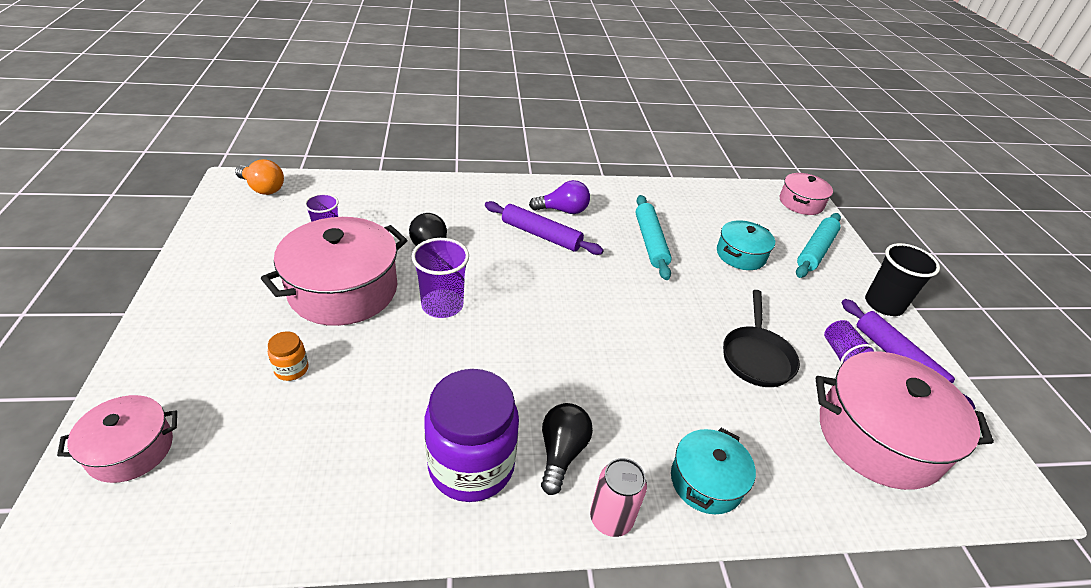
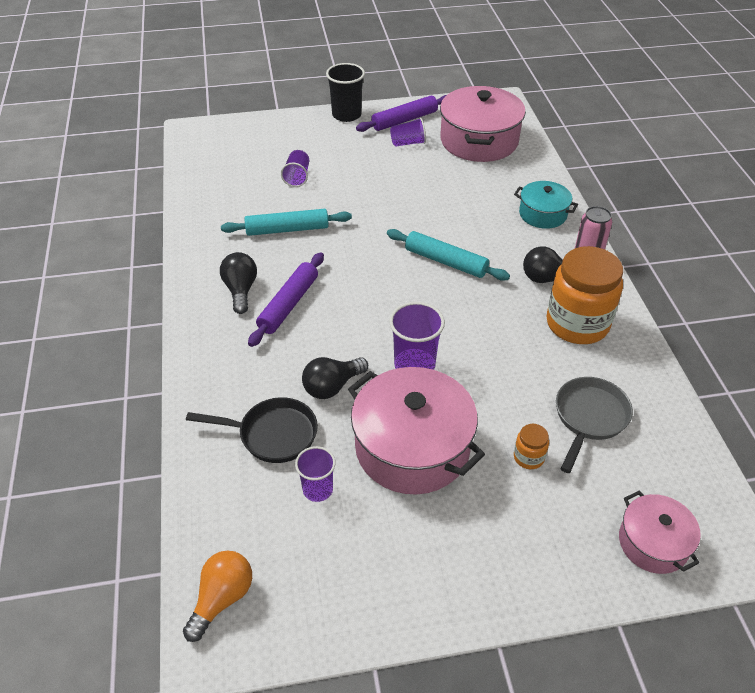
camera: 90 degrees left, 5 degrees up
purple jar [424,369,519,502] -> orange jar [546,246,623,344]
purple light bulb [529,180,590,214] -> black light bulb [220,252,257,314]
turquoise pot [717,220,775,270] -> purple cup [281,150,309,187]
black pan [723,290,800,387] -> black pan moved to [186,397,318,463]
pink pot [780,173,833,215] -> none
turquoise rolling pin [796,213,841,278] -> turquoise rolling pin moved to [387,229,510,281]
none -> grey pan [556,377,633,473]

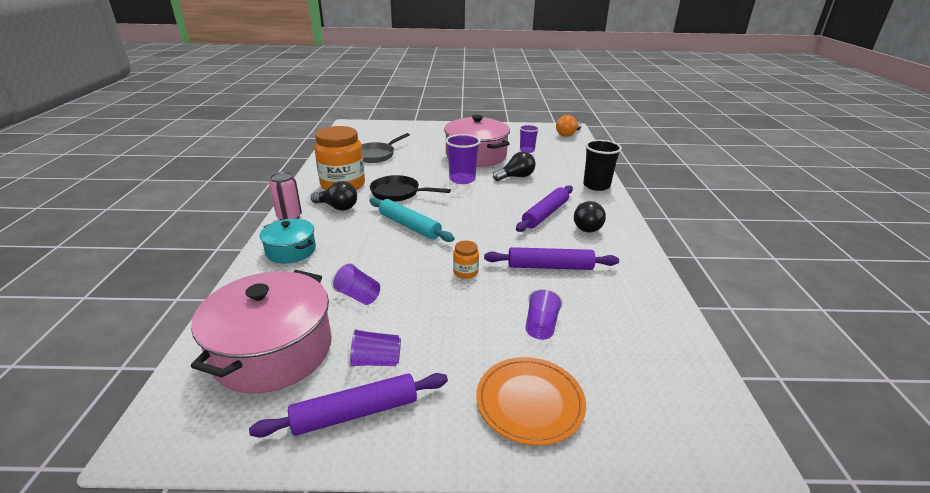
camera: 170 degrees left, 15 degrees down
black pan [186,397,318,463] -> black pan moved to [370,175,451,202]
turquoise rolling pin [221,209,352,236] -> purple rolling pin [484,247,619,270]
black cup [326,63,365,122] -> black cup moved to [583,140,622,191]
orange jar [514,424,549,469] -> orange jar moved to [453,241,479,279]
pink pot [619,491,701,574] -> none
none -> purple cup [331,262,380,305]
none -> orange plate [476,357,586,445]

